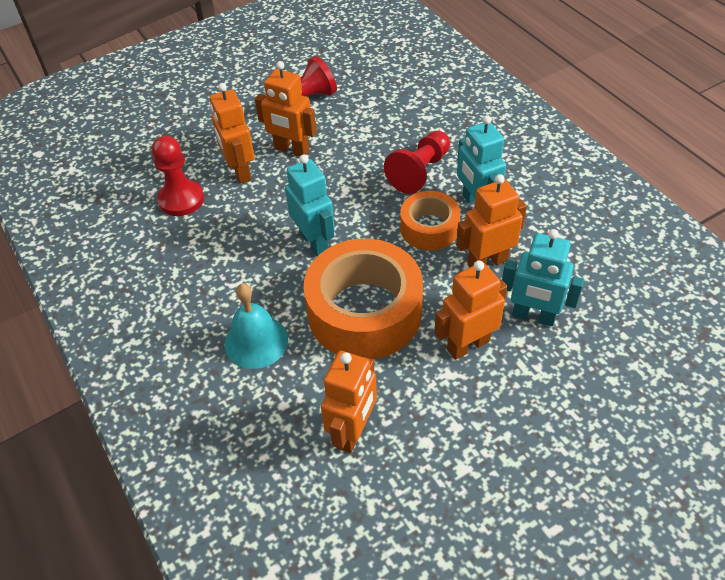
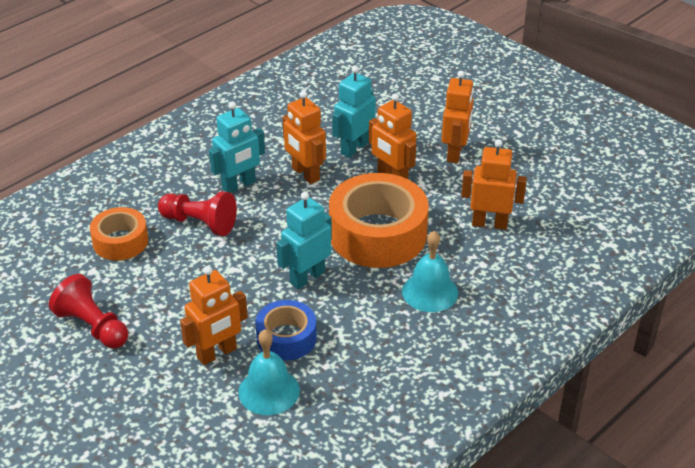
camera: 105 degrees left, 10 degrees down
red pawn [152,136,204,216] -> turquoise bell [238,330,300,415]
orange robot [255,61,316,156] -> orange robot moved to [442,71,474,163]
orange tape [400,191,460,250] -> orange tape moved to [90,207,148,261]
turquoise robot [502,229,584,327] -> turquoise robot turned 150 degrees counterclockwise [332,66,376,158]
none -> blue tape [255,300,317,361]

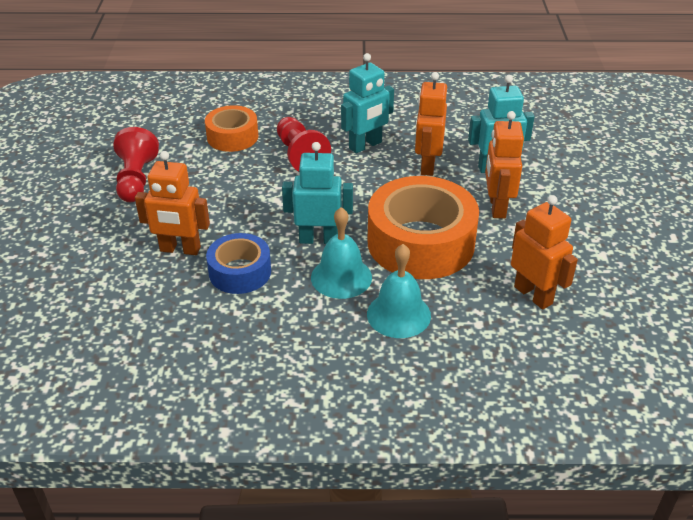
camera: 45 degrees right, 0 degrees up
turquoise robot [209,101,265,193] -> turquoise robot turned 45 degrees counterclockwise [341,53,394,153]
turquoise bell [238,330,300,415] -> turquoise bell moved to [311,207,372,299]
orange robot [442,71,474,163] -> none

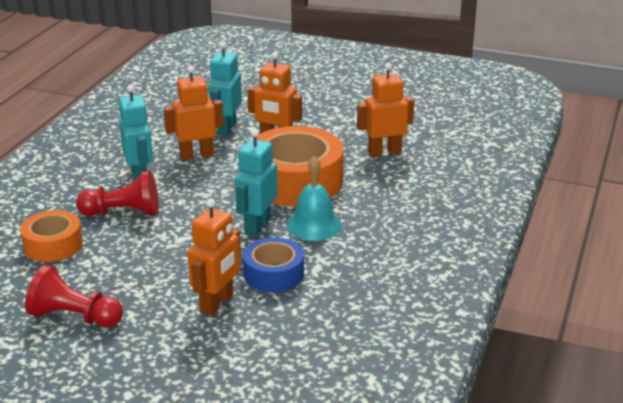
camera: 70 degrees left, 10 degrees down
turquoise bell [367,244,431,338] -> none
orange robot [415,72,447,176] -> orange robot turned 135 degrees clockwise [164,66,223,161]

